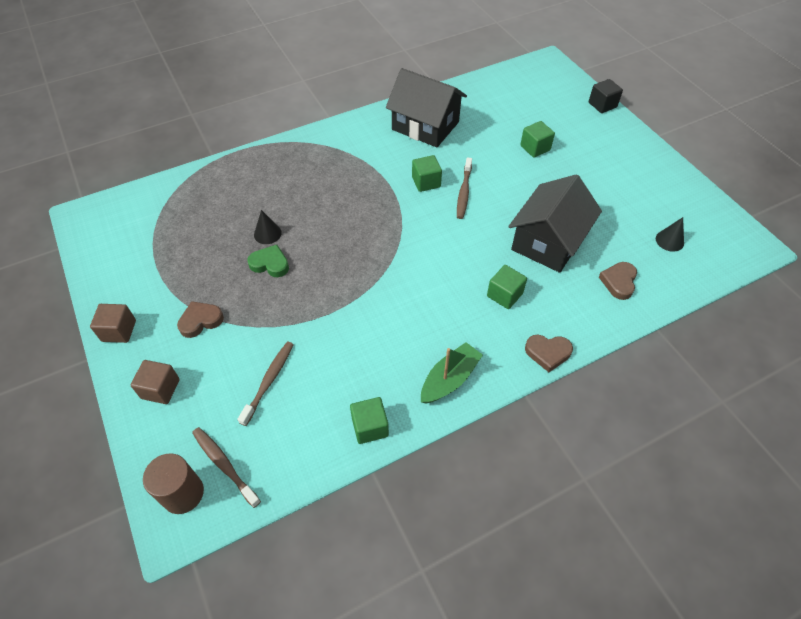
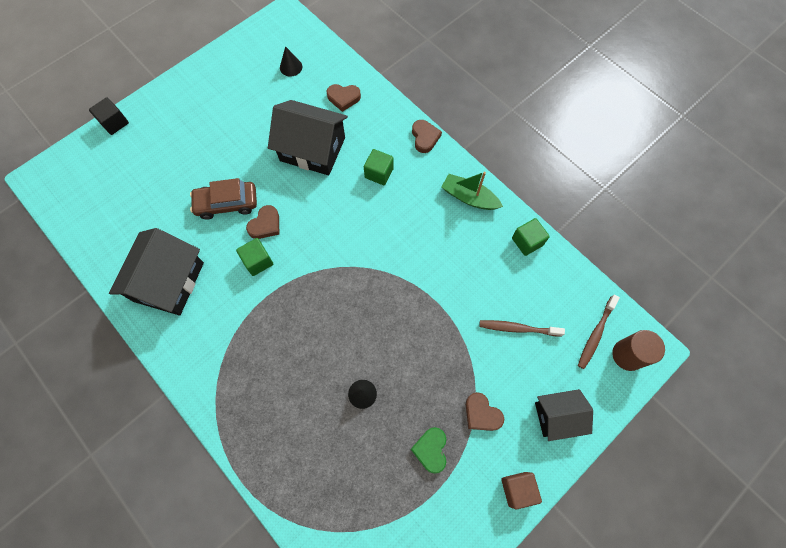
camera: 105 degrees left, 15 degrees up
brown cube [131,360,180,404] -> black house [535,389,593,441]
green heart [247,245,289,277] -> green heart moved to [411,427,446,474]
brown toothbrush [457,157,472,219] -> brown heart [246,205,279,239]
green cube [520,121,555,158] -> none
none -> brown car [190,178,257,220]

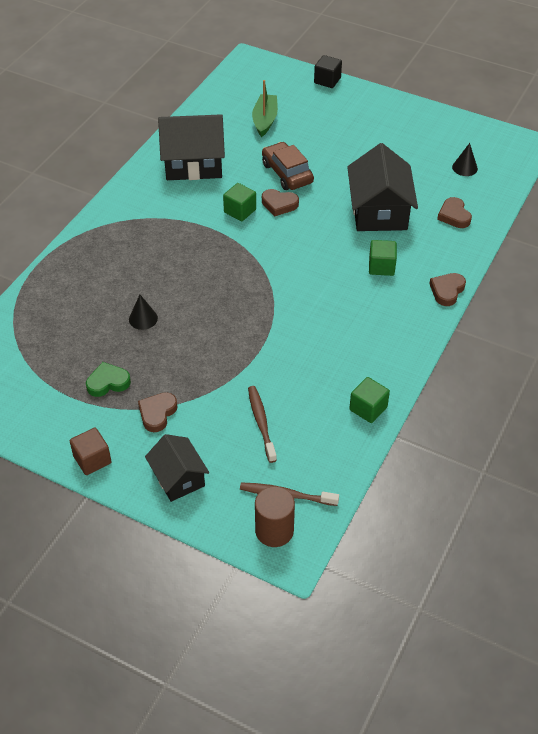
camera: 70 degrees right, 20 degrees down
brown heart [412,120,442,153] -> brown heart turned 150 degrees clockwise [429,273,466,306]
green boat [441,172,503,210] -> green boat moved to [252,80,278,137]

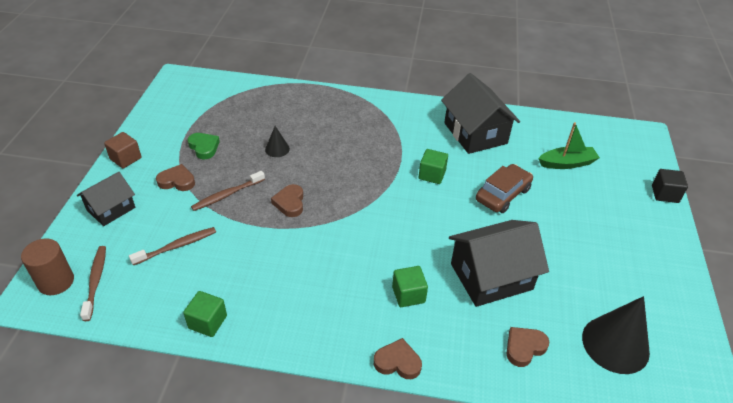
camera: 70 degrees right, 5 degrees down
brown heart [262,189,299,216] -> brown heart moved to [271,184,303,217]
black cone [452,143,478,176] -> black cone [582,296,650,374], size x2.05
none -> brown toothbrush [191,171,265,211]

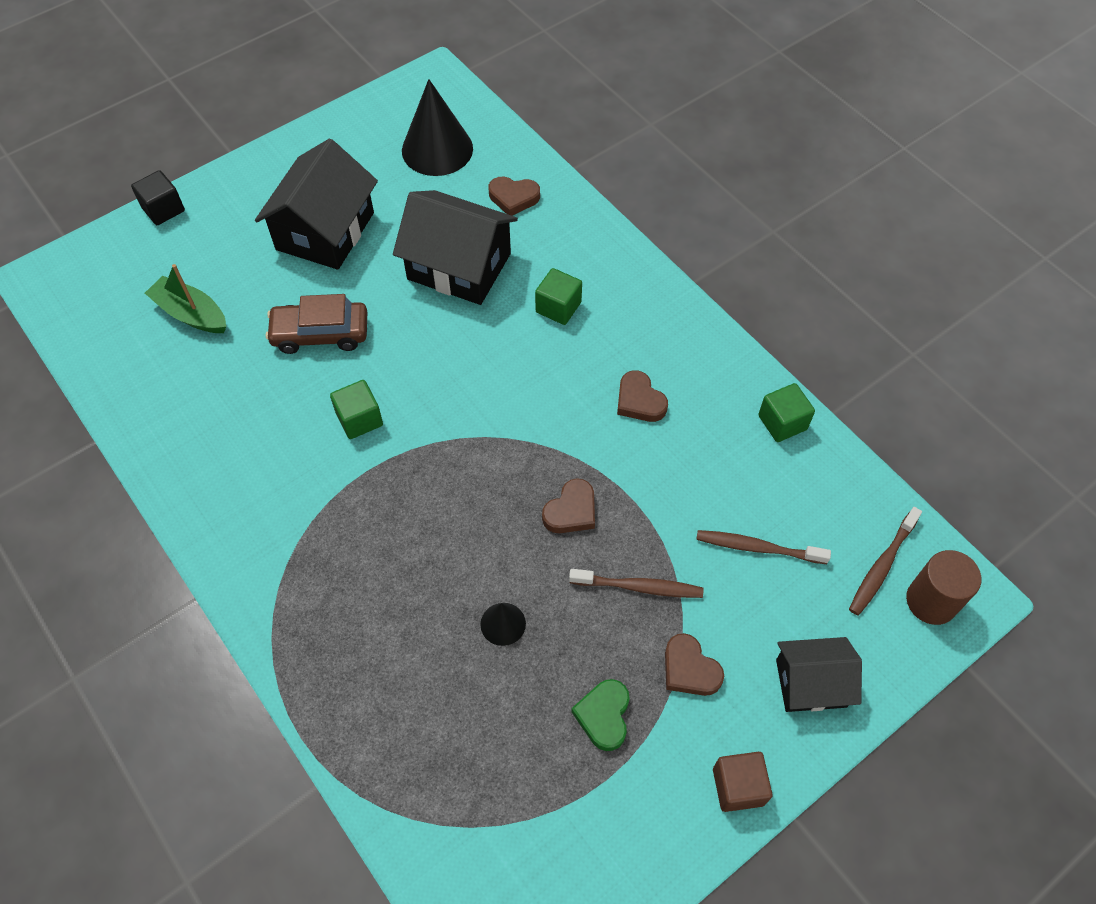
camera: 135 degrees left, 15 degrees up
brown heart [374,338,422,379] -> brown heart moved to [617,370,668,422]
black house [441,73,520,154] -> black house moved to [255,139,378,270]

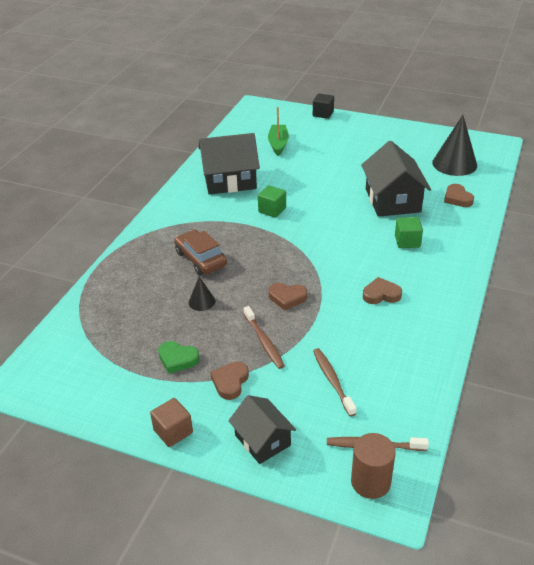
camera: 60 degrees right, 20 degrees down
black house [255,139,378,270] -> black house moved to [199,133,260,195]
brown car [266,294,367,354] -> brown car moved to [174,230,227,275]
green heart [571,679,630,751] -> green heart turned 135 degrees counterclockwise [158,341,200,374]
brown heart [617,370,668,422] -> brown heart turned 60 degrees clockwise [363,277,402,304]
green cube [758,383,815,442] -> none

